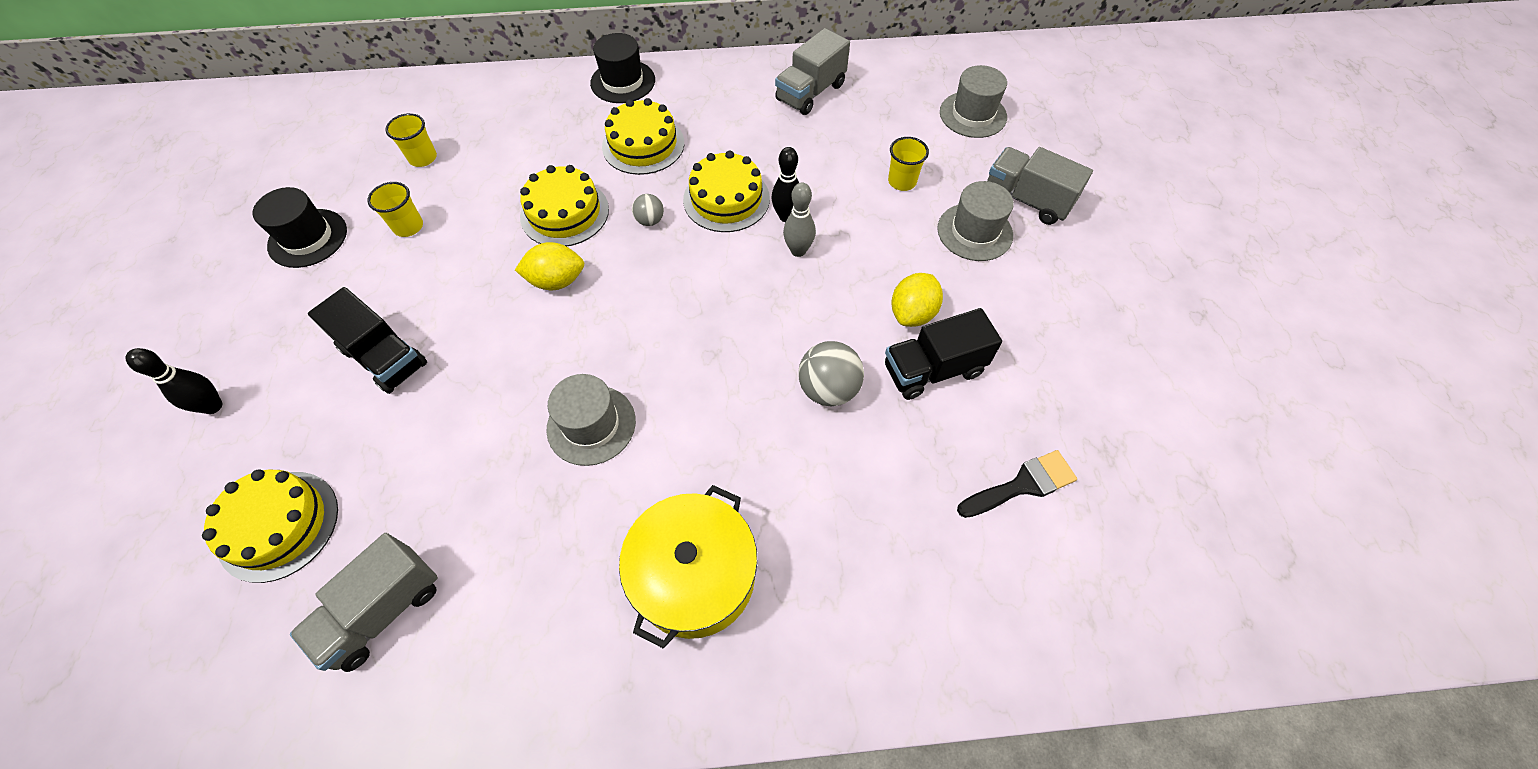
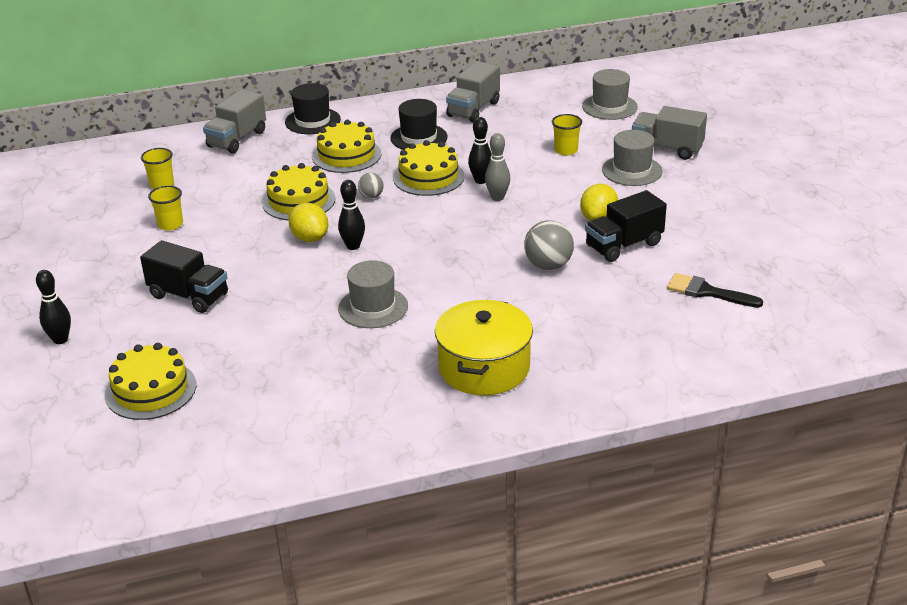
camera: 10 degrees left, 25 degrees down
black hat [253,187,347,268] -> black hat moved to [390,99,448,150]
grey truck [290,533,438,672] -> grey truck moved to [203,89,266,153]
yellow lemon [515,242,584,290] -> yellow lemon turned 75 degrees clockwise [288,203,328,242]
black brush [957,450,1077,518] -> black brush turned 120 degrees counterclockwise [667,273,763,308]
none -> black bowling pin [338,180,365,250]

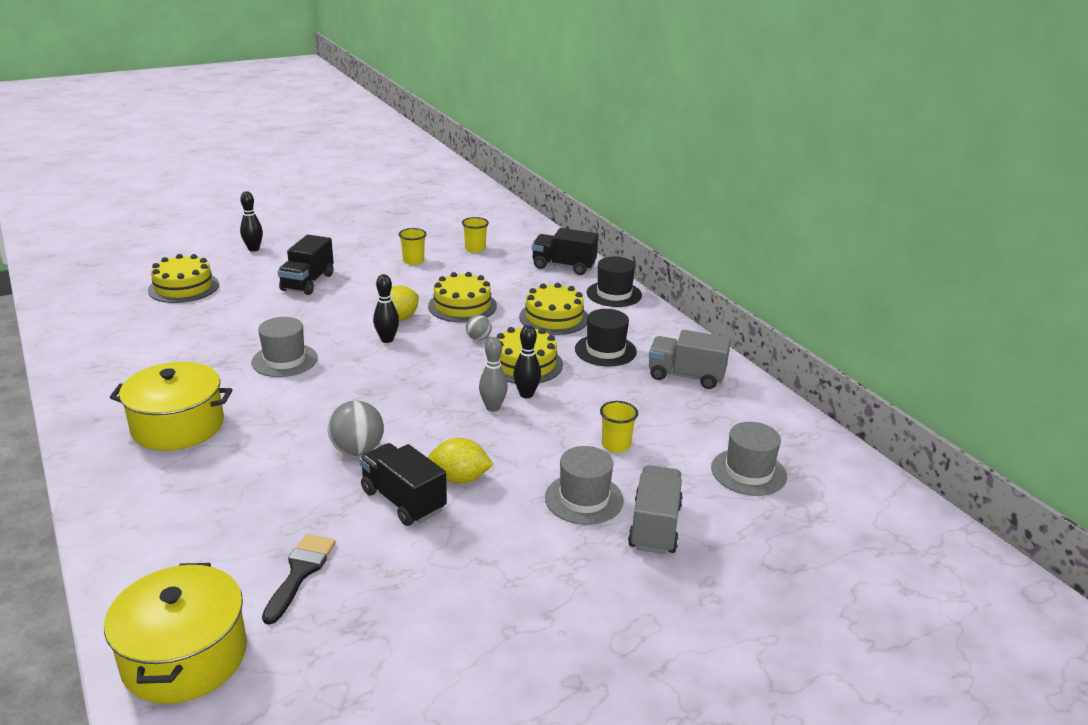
camera: 75 degrees right, 5 degrees down
grey truck [203,89,266,153] -> black truck [532,228,598,275]
none -> yellow pot [104,563,247,704]

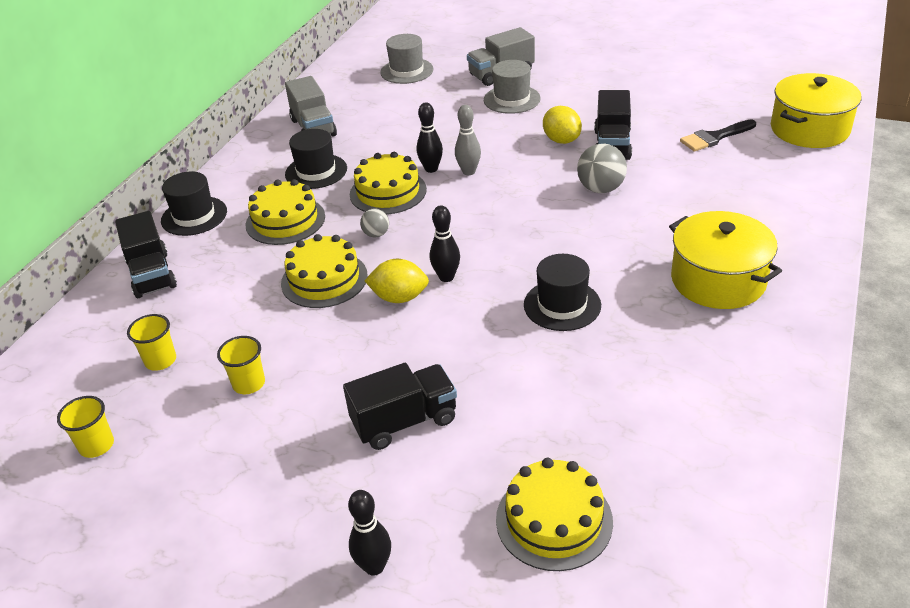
camera: 125 degrees left, 10 degrees up
grey hat [251,317,318,377] -> black hat [524,254,601,331]
yellow cup [600,401,638,453] -> yellow cup moved to [57,396,114,458]

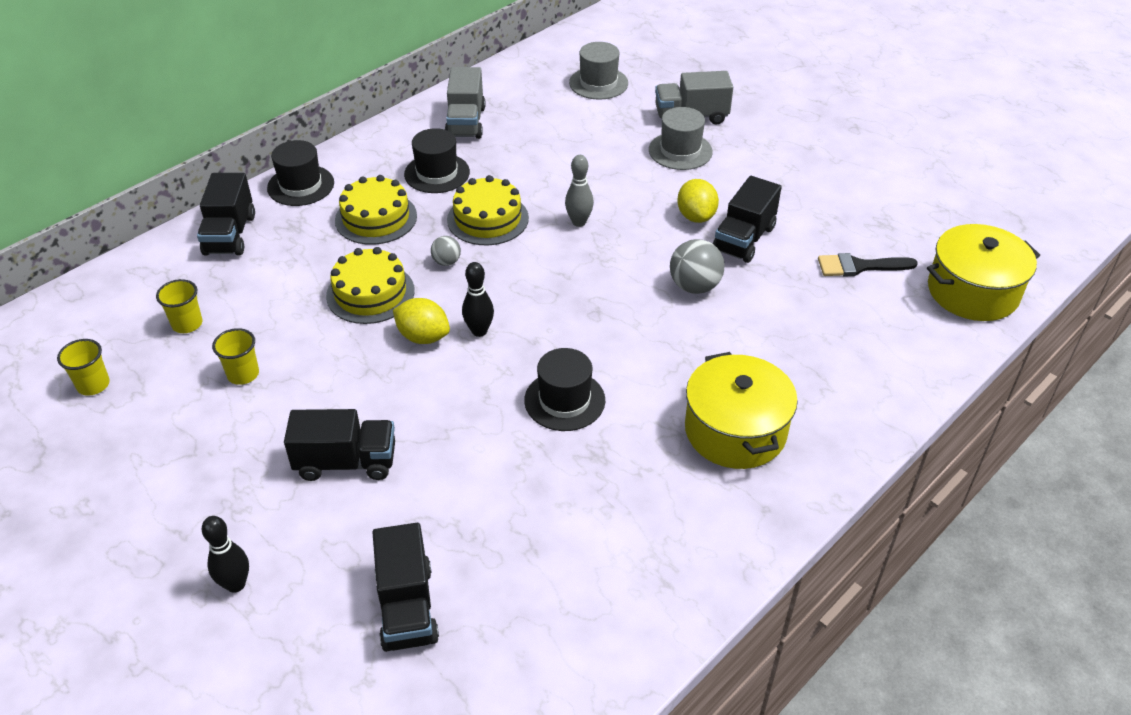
camera: 20 degrees right, 5 degrees up
black bowling pin [417,103,443,173] -> none
yellow cake [496,458,613,571] -> black truck [372,523,439,652]

